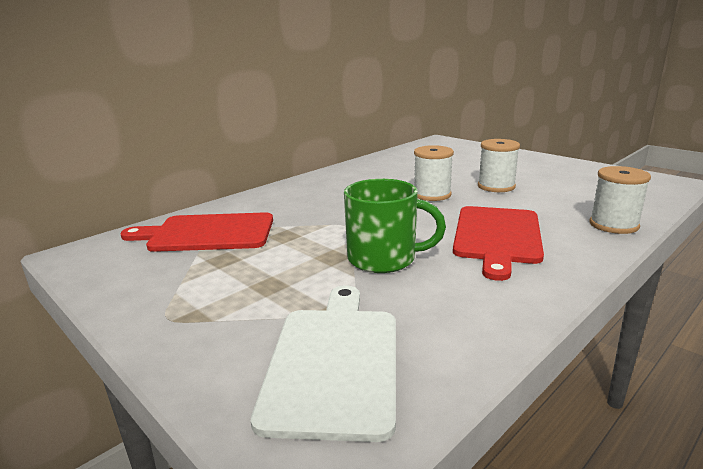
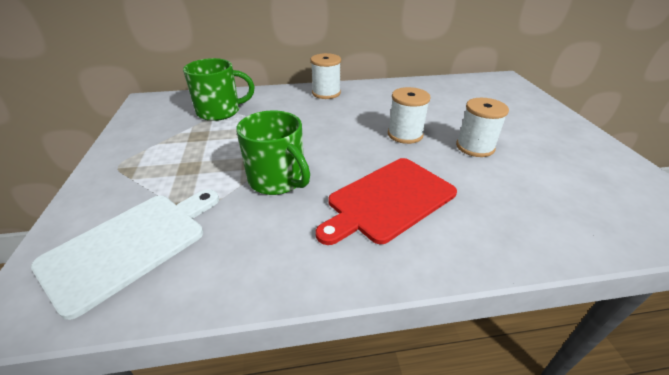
camera: 35 degrees right, 15 degrees up
red cutting board [121,212,273,252] -> green mug [183,58,255,121]
white spool [589,166,651,234] -> white spool moved to [311,53,341,99]

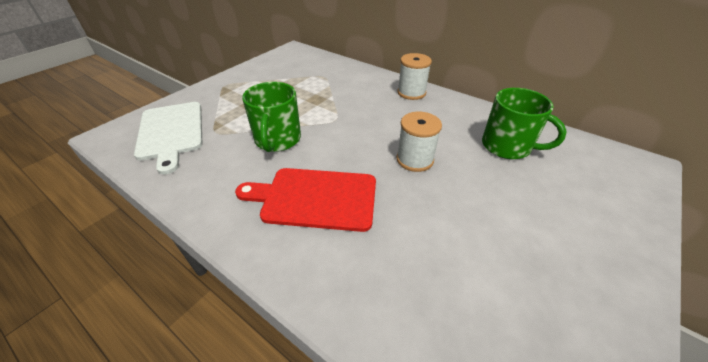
camera: 45 degrees right, 5 degrees up
white cutting board [31,189,219,320] -> white cutting board turned 75 degrees clockwise [134,102,202,175]
green mug [183,58,255,121] -> green mug moved to [482,88,567,159]
white spool [456,98,509,157] -> none

